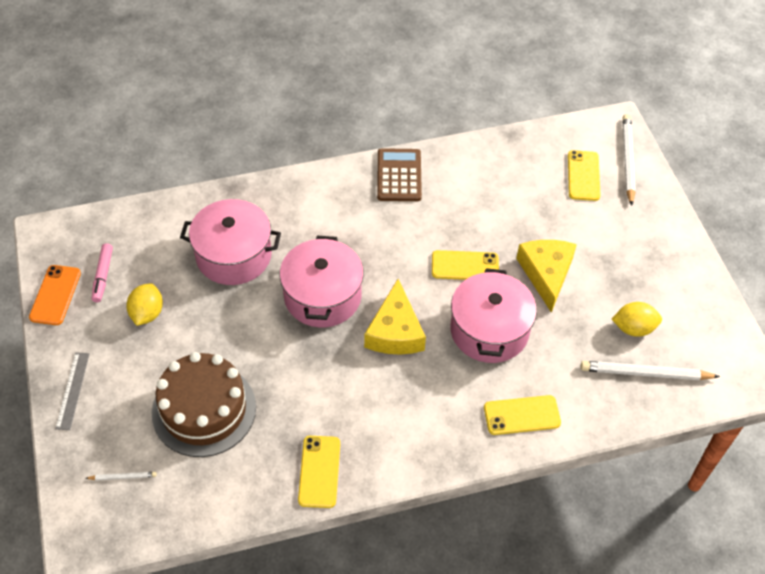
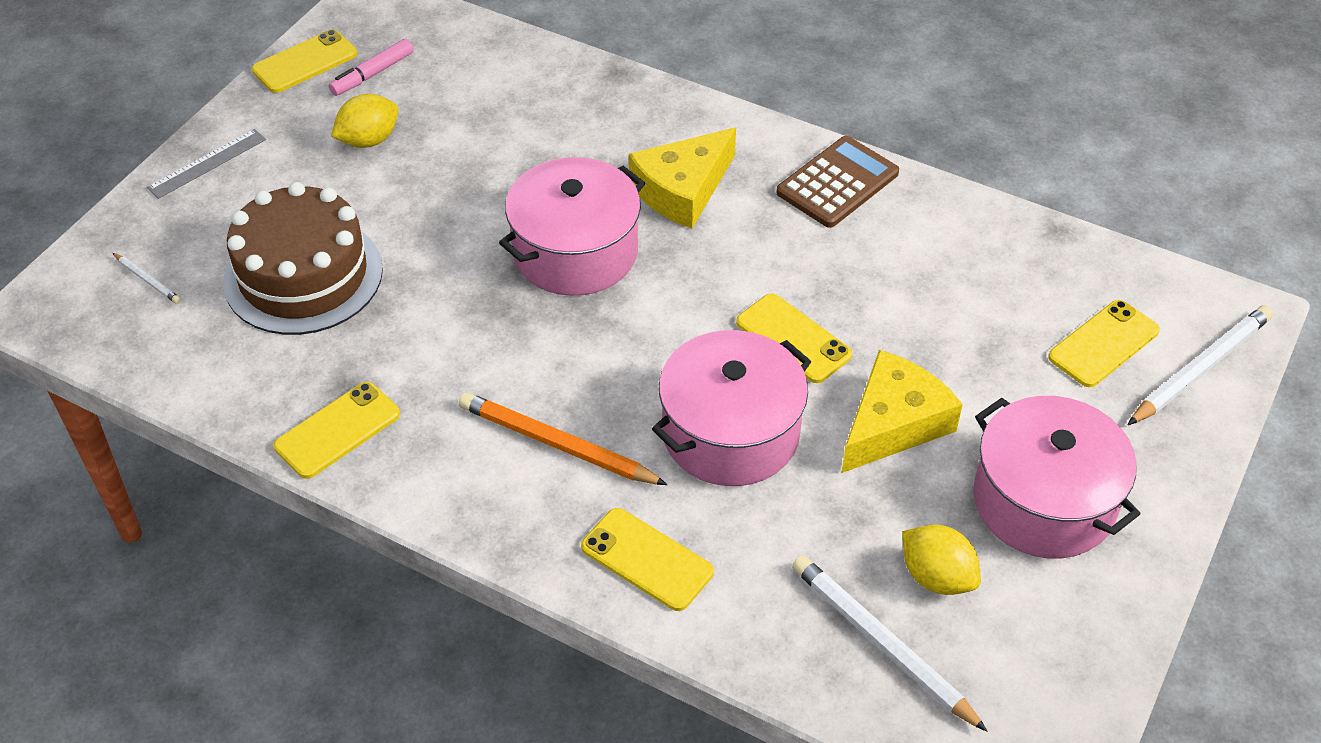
camera: 45 degrees right, 5 degrees down
orange phone [29,265,81,325] -> yellow phone [252,29,357,93]
pink pot [180,199,281,285] -> pink pot moved to [973,396,1140,558]
yellow cheese [364,279,426,355] -> yellow cheese moved to [629,128,736,229]
none -> orange pencil [458,392,667,485]

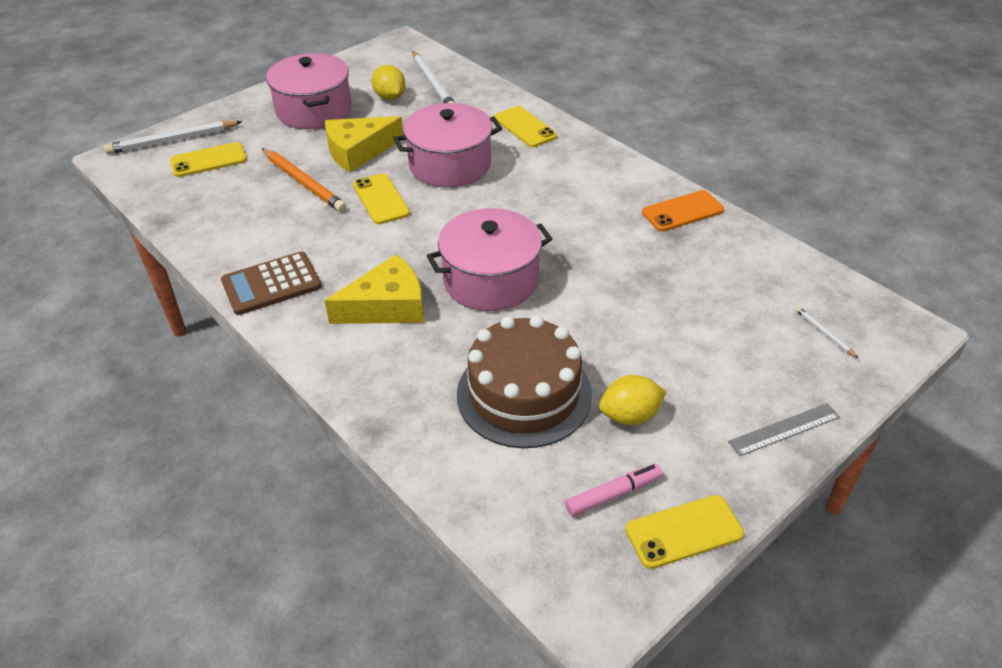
camera: 160 degrees left, 5 degrees down
brown cake [223,182,383,335] -> brown cake moved to [457,315,592,448]
yellow phone [274,382,400,479] -> orange phone [642,190,724,232]
orange pencil [458,392,667,485] -> orange pencil moved to [262,148,347,212]

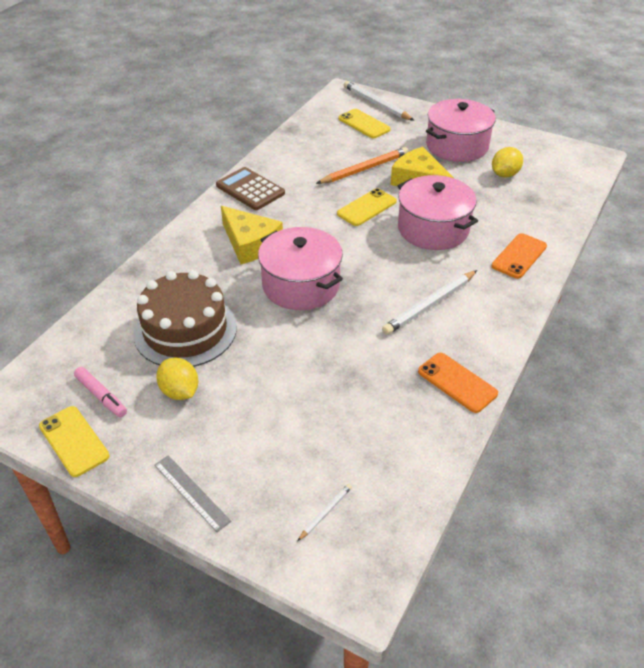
camera: 70 degrees right, 0 degrees up
orange pencil [262,148,347,212] -> orange pencil turned 150 degrees counterclockwise [316,147,409,184]
white pencil [413,51,455,103] -> white pencil moved to [382,270,477,335]
yellow phone [494,106,557,147] -> orange phone [492,233,547,279]

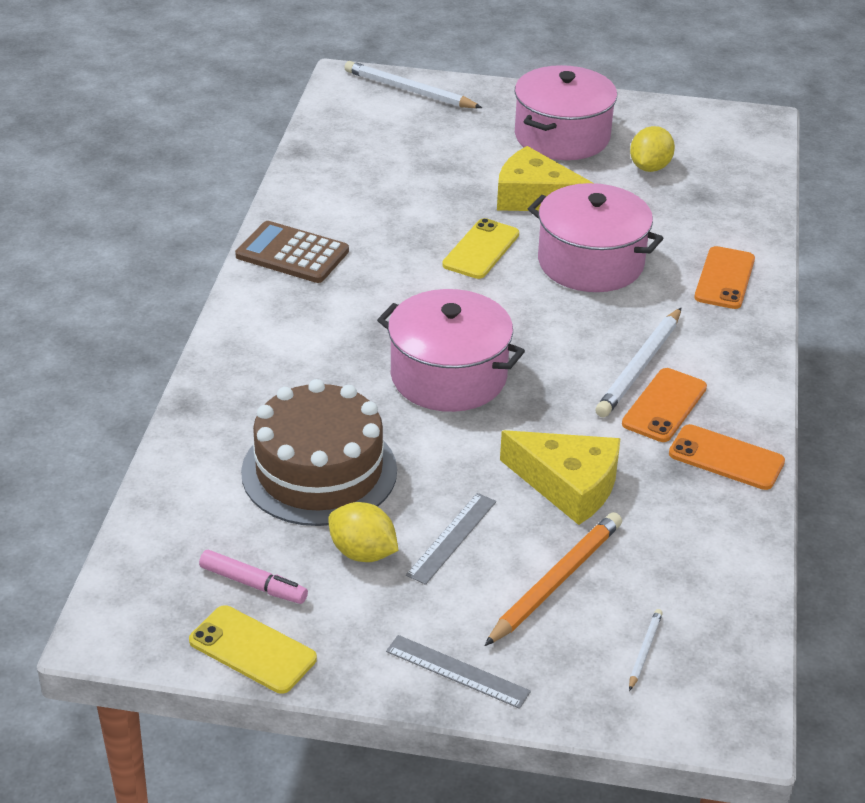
camera: 20 degrees left, 5 degrees down
yellow cheese [221,206,283,264] -> yellow cheese moved to [500,430,620,525]
orange pencil [316,147,409,184] -> orange pencil moved to [484,512,622,646]
yellow phone [339,109,391,138] -> none
none -> grey ruler [406,493,496,585]
none -> orange phone [622,368,707,442]

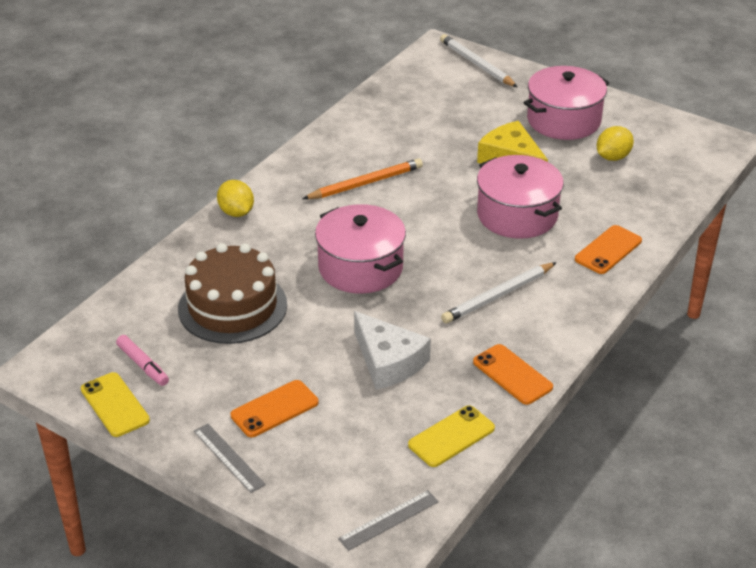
camera: 25 degrees right, 0 degrees up
brown calculator [235,221,349,283] -> none
yellow lemon [328,502,398,562] -> yellow lemon moved to [217,180,254,217]
grey ruler [406,493,496,585] -> grey ruler moved to [338,490,439,551]
yellow phone [442,218,519,279] -> yellow phone moved to [408,405,495,467]
orange pencil [484,512,622,646] -> orange pencil moved to [302,158,423,199]
yellow cheese [500,430,620,525] -> white cheese [354,311,431,390]
orange phone [622,368,707,442] -> orange phone moved to [231,380,318,437]
white pencil [629,609,663,691] -> none

